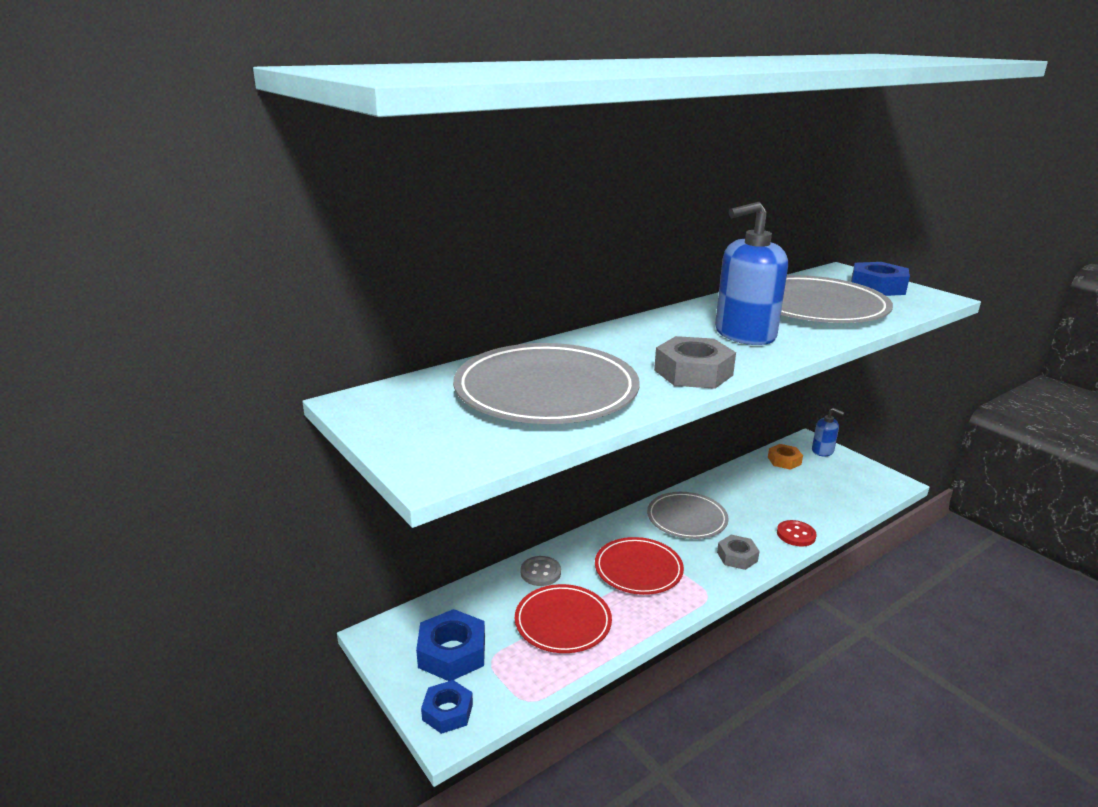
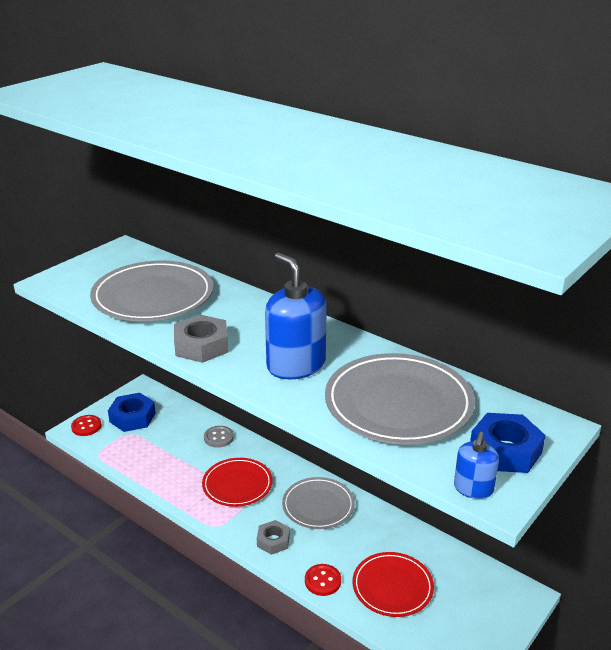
camera: 75 degrees right, 5 degrees up
blue nut [421,680,473,734] -> red button [71,415,101,436]
red plate [515,584,612,653] -> red plate moved to [353,552,434,617]
orange nut [768,444,803,470] -> none
blue soap dispenser [812,408,844,456] -> blue soap dispenser moved to [454,432,499,499]

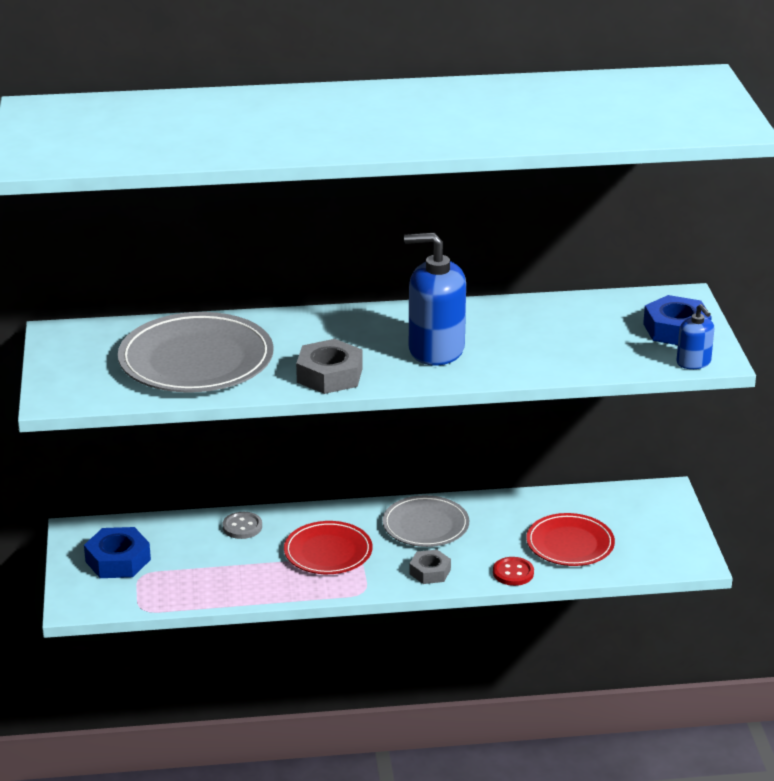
camera: 45 degrees left, 0 degrees up
red button [71,415,101,436] -> none
grey plate [325,353,475,445] -> none

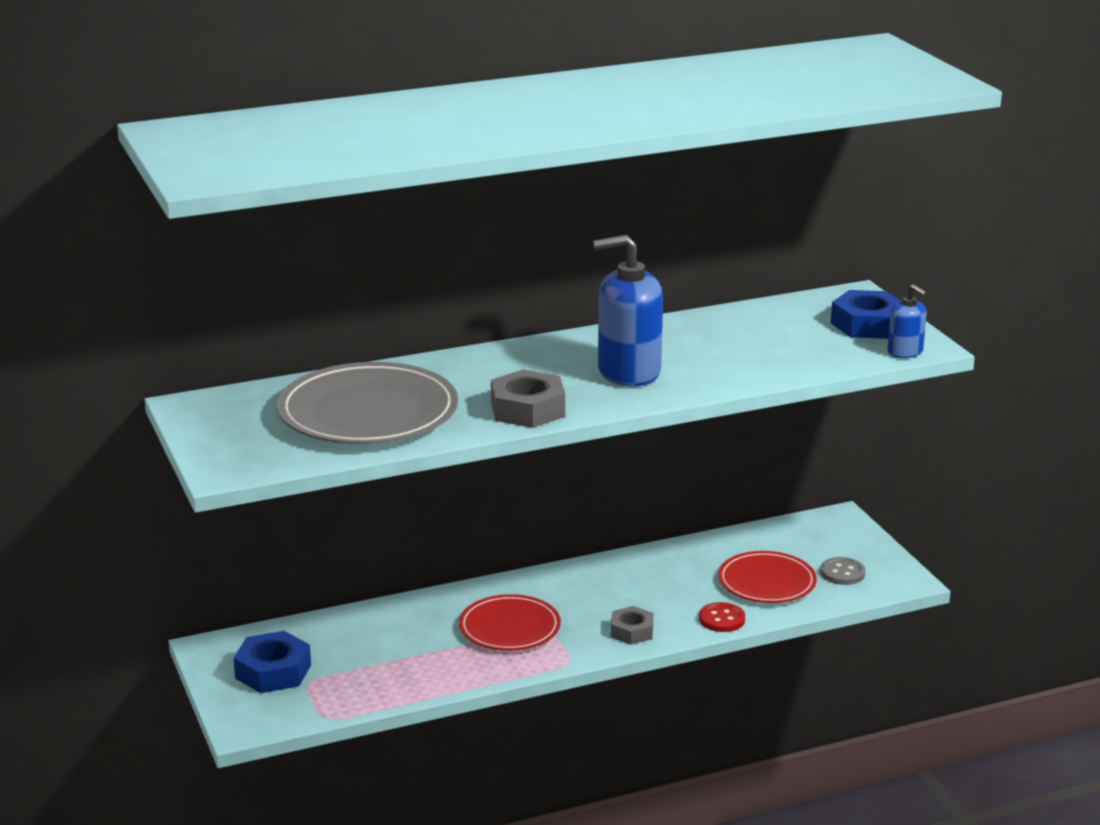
camera: 15 degrees left, 5 degrees down
grey button [222,512,262,539] -> grey button moved to [821,557,866,585]
grey plate [382,495,469,547] -> none

